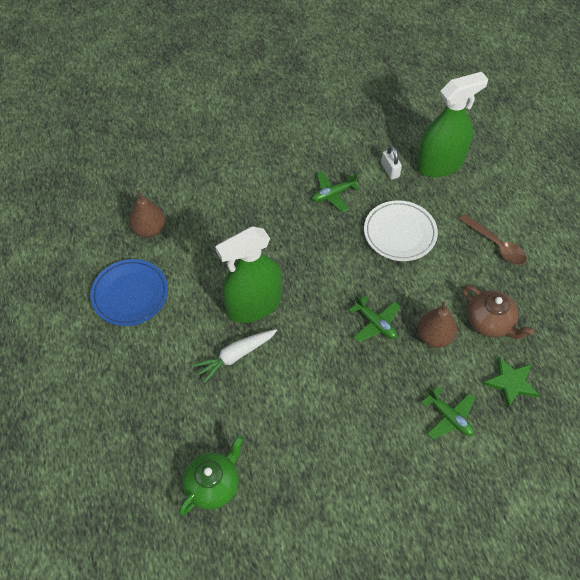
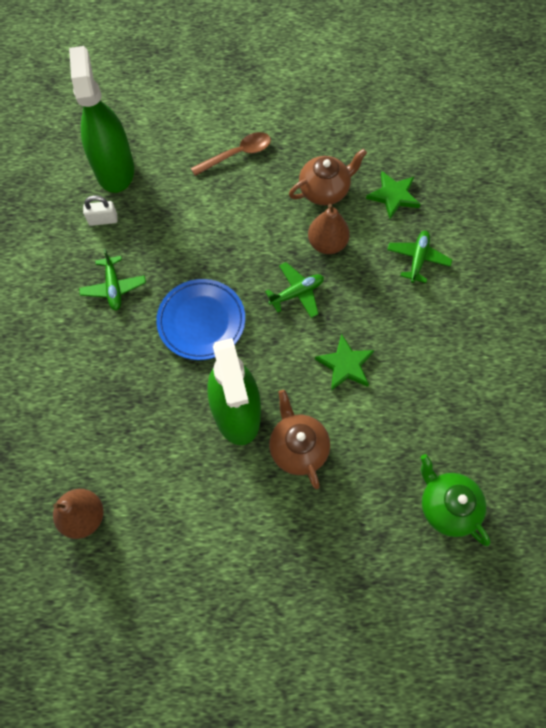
camera: 75 degrees left, 10 degrees up
blue plate [90,259,168,326] -> blue plate moved to [156,279,245,360]
white carrot [193,329,277,383] -> brown teapot [269,390,330,489]
white plate [364,200,438,261] -> none
green plane [421,387,476,440] -> green plane turned 45 degrees counterclockwise [387,231,452,283]
none -> green star [315,334,374,391]

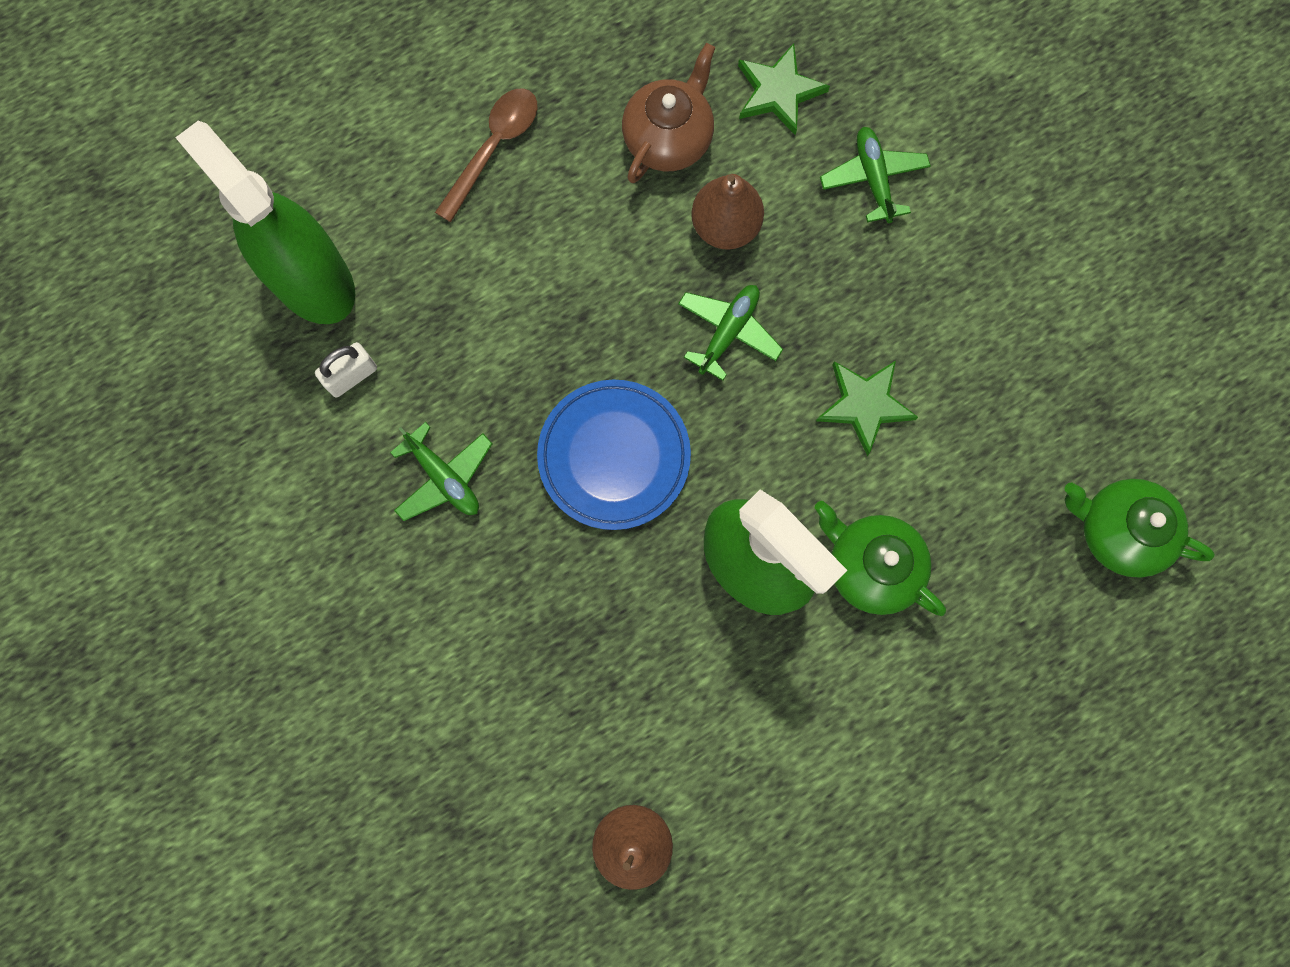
camera: 30 degrees left, 10 degrees up
brown teapot [269,390,330,489] -> green teapot [814,501,946,616]

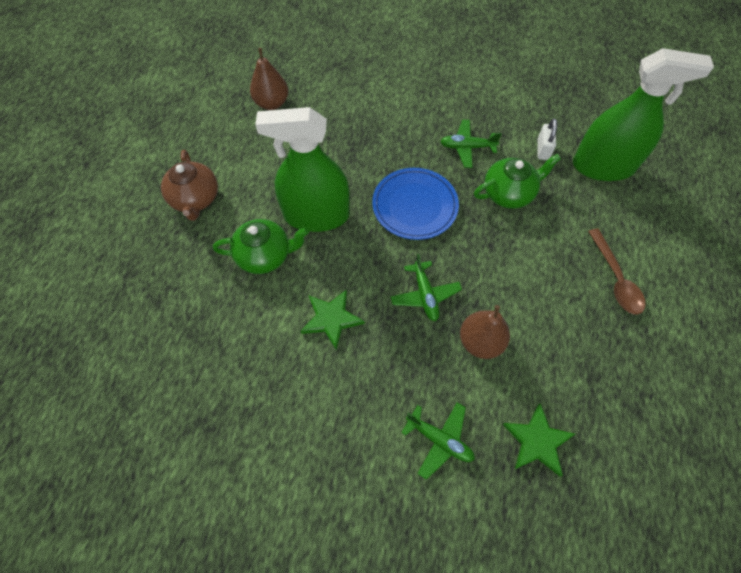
camera: 135 degrees right, 15 degrees down
brown teapot [622,43,715,183] -> brown teapot moved to [161,150,218,221]
green teapot [1064,479,1215,577] -> green teapot moved to [474,154,561,209]

